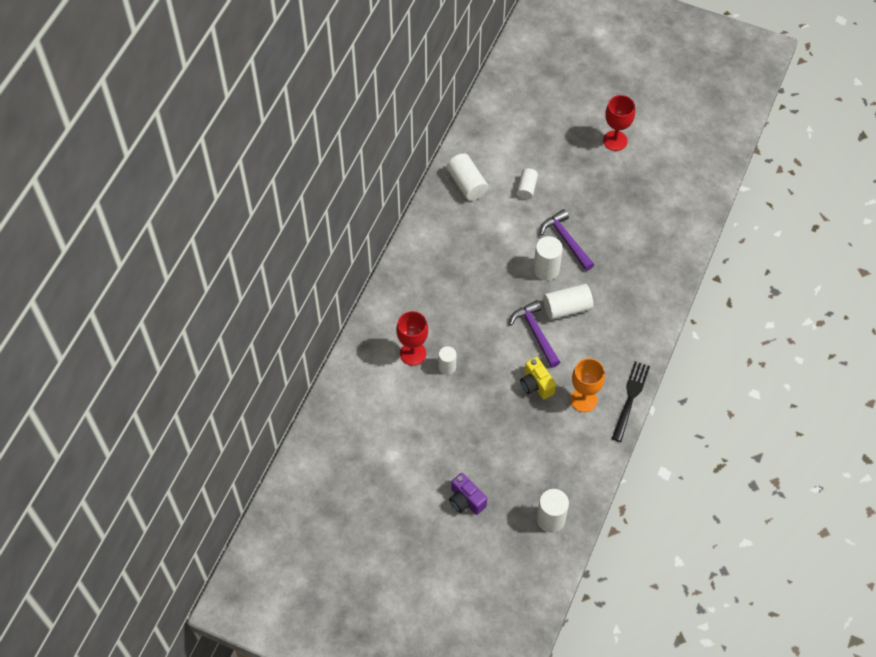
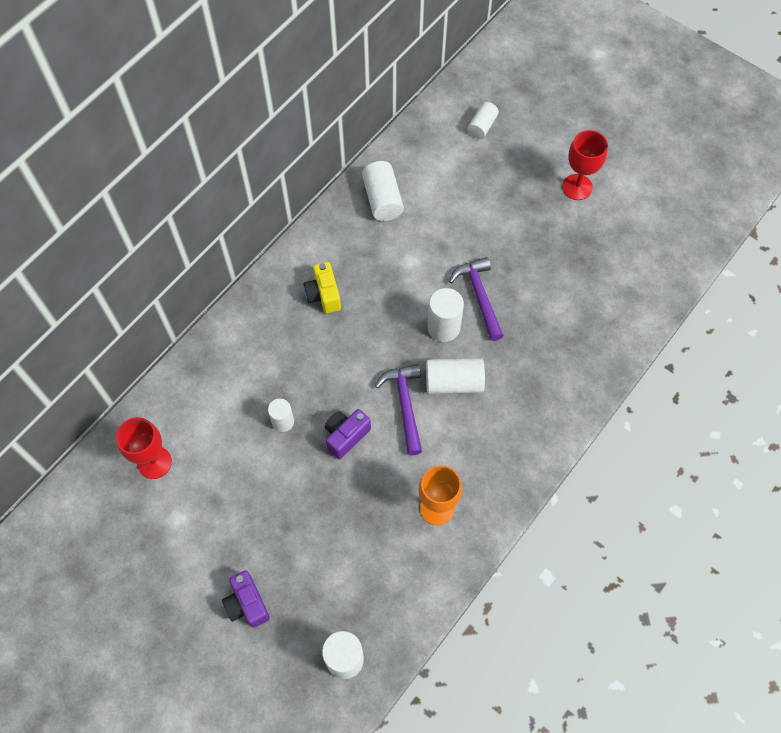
camera: 15 degrees right, 5 degrees up
red goblet [396,311,428,366] -> red goblet moved to [116,417,172,479]
white cylinder [517,168,538,200] -> white cylinder moved to [468,102,499,139]
yellow camera [520,357,556,399] -> yellow camera moved to [304,262,341,313]
black fork [612,361,650,442] -> none
none -> purple camera [325,409,371,459]

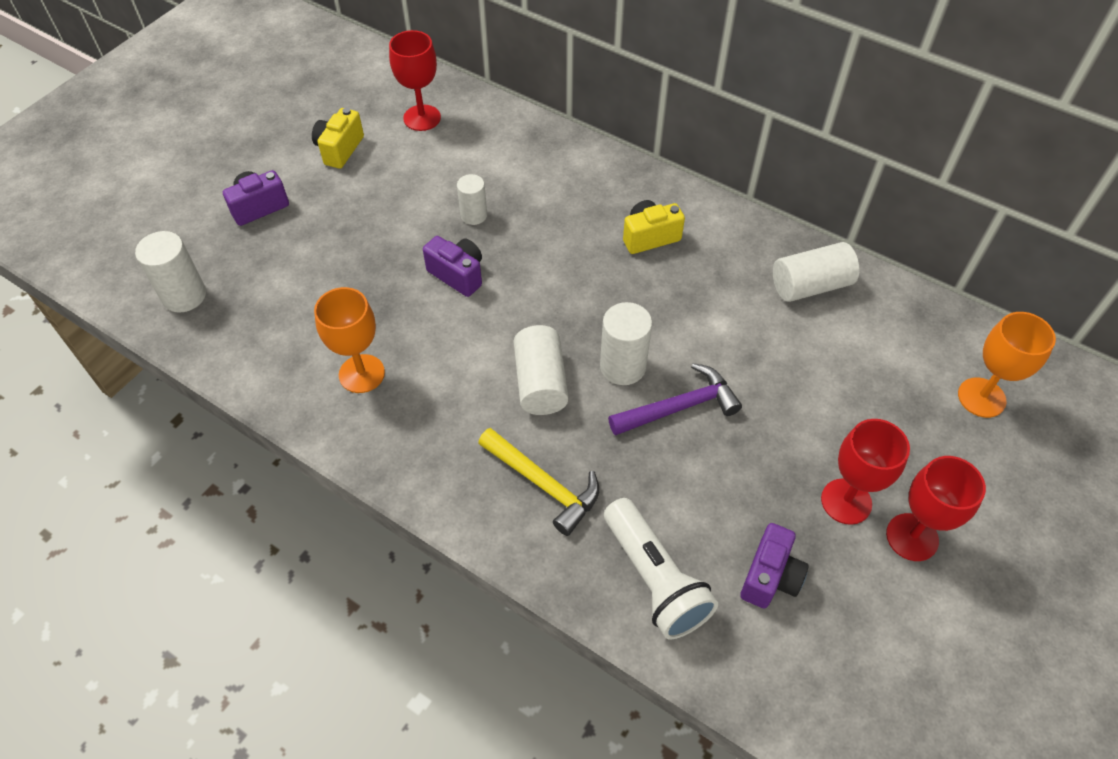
camera: 85 degrees right, 10 degrees down
purple hammer [375,364,422,455] -> none
white cylinder [468,102,499,139] -> orange goblet [958,312,1056,418]
none -> yellow camera [312,108,364,169]
none -> yellow hammer [478,428,599,536]
none -> white flashlight [604,498,718,640]
none -> purple camera [740,523,809,609]
none -> red goblet [821,419,910,525]

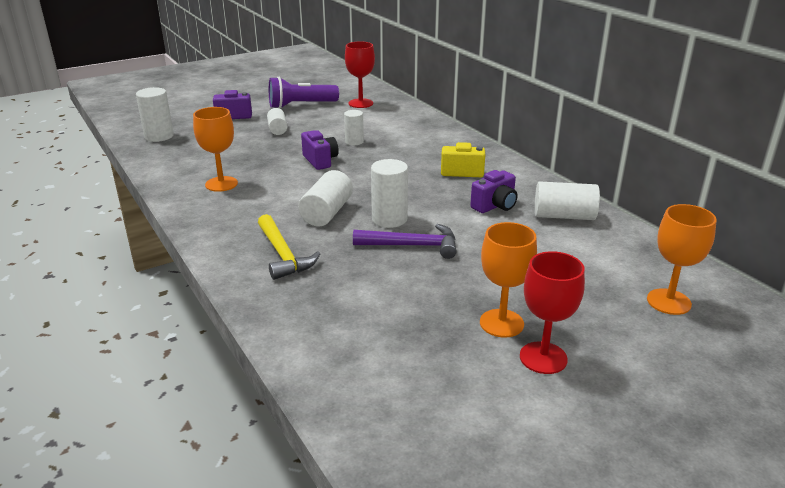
camera: 25 degrees right, 25 degrees down
yellow camera [312,108,364,169] -> purple flashlight [269,77,339,109]
white flashlight [604,498,718,640] -> none
purple camera [740,523,809,609] -> purple camera moved to [470,170,518,213]
red goblet [821,419,910,525] -> orange goblet [480,222,537,338]
none -> white cylinder [267,108,287,135]

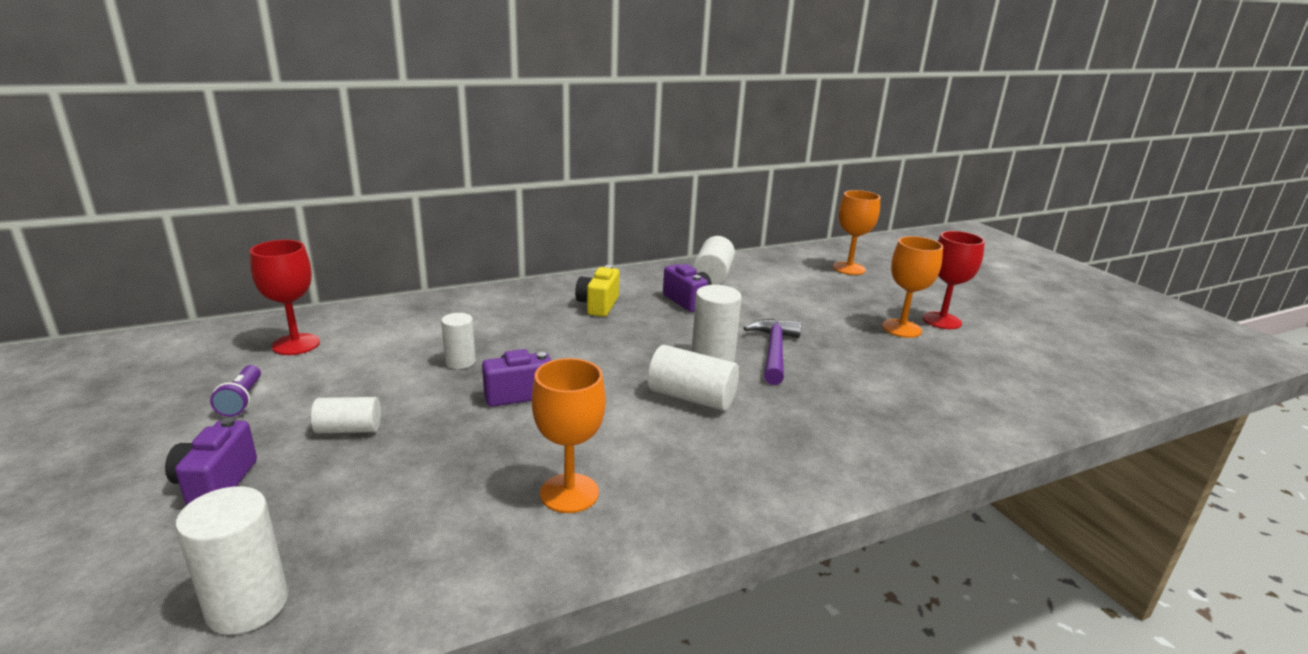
camera: 85 degrees left, 5 degrees down
yellow hammer [258,214,321,280] -> none
purple flashlight [269,77,339,109] -> purple flashlight [210,365,261,417], size x0.54

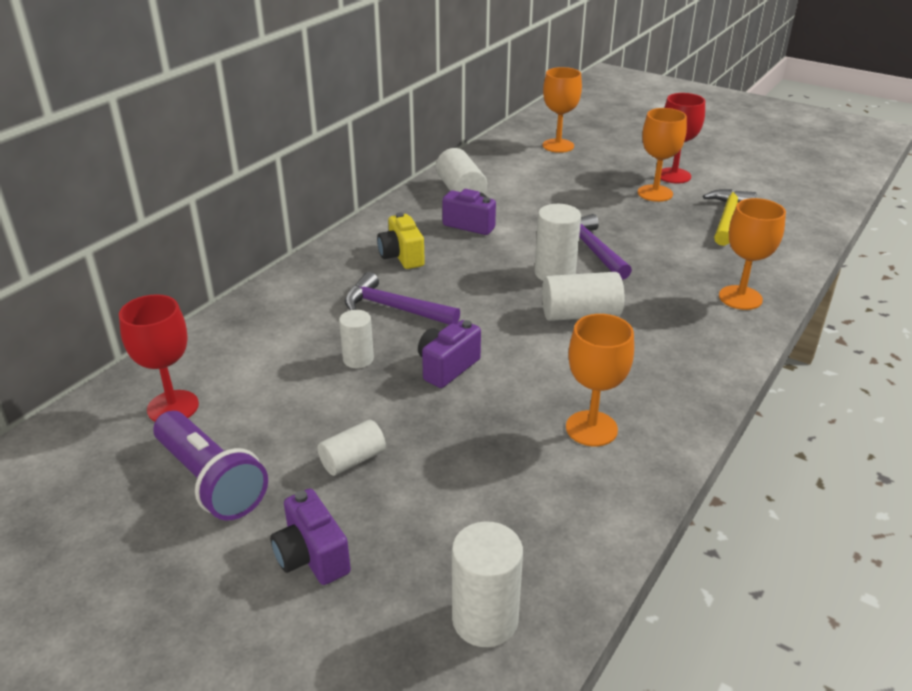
camera: 30 degrees left, 10 degrees up
purple flashlight [210,365,261,417] -> purple flashlight [153,411,268,521], size x1.87
none -> purple hammer [345,272,460,325]
none -> yellow hammer [703,189,757,246]
none -> orange goblet [719,198,786,310]

